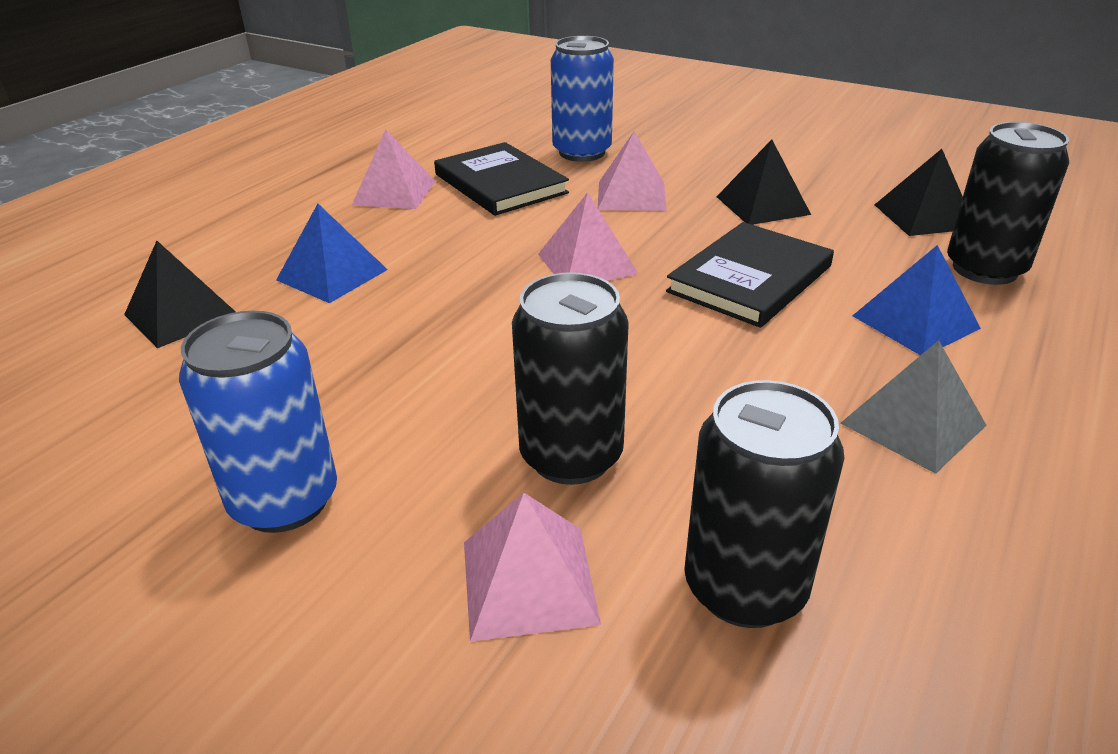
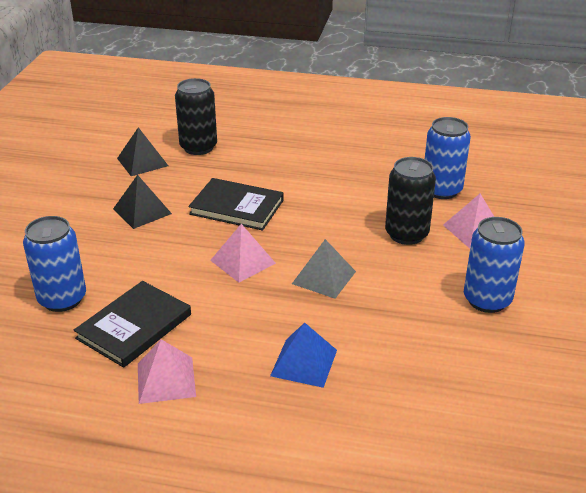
camera: 110 degrees left, 0 degrees up
black pyramid [124,241,236,348] -> none
pink pyramid [598,131,667,211] -> none
black can [684,380,844,628] -> blue can [425,117,471,199]
grey pyramid [841,340,986,474] -> grey pyramid moved to [292,239,356,299]
blue pyramid [852,245,981,355] -> none

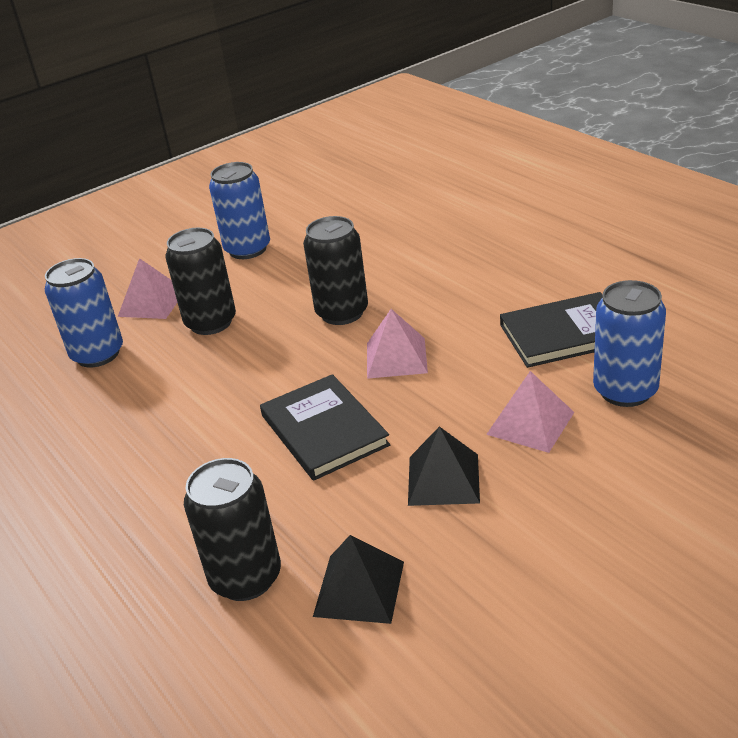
camera: 135 degrees left, 0 degrees up
pink pyramid [138,339,196,404] -> pink pyramid moved to [486,371,574,453]
blue pyramid [270,322,337,388] -> none
grey pyramid [292,239,356,299] -> black can [303,216,368,325]

